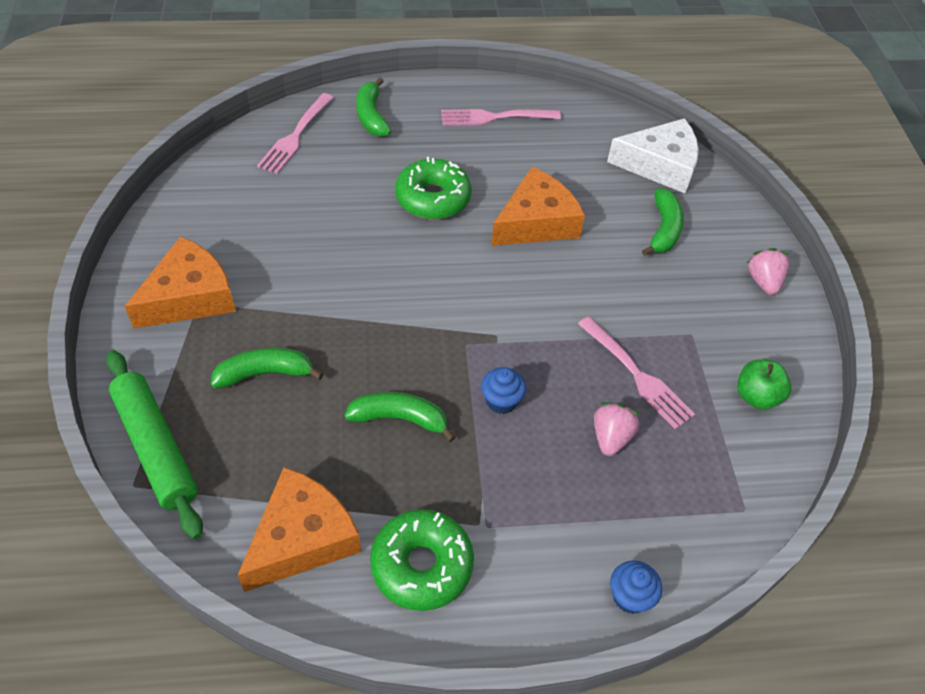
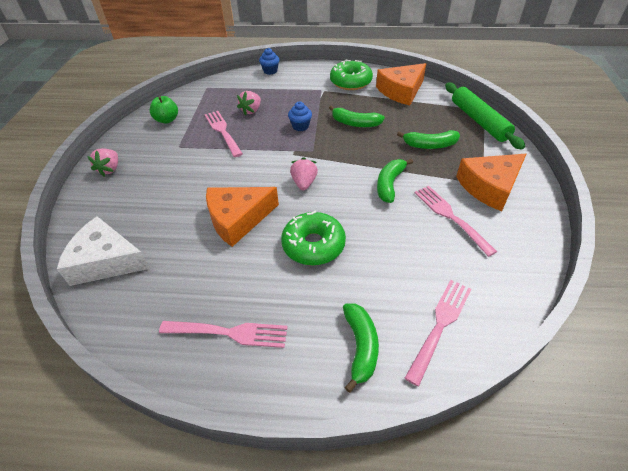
camera: 165 degrees left, 5 degrees down
green banana [642,189,684,256] -> green banana moved to [377,159,413,203]
none -> pink strawberry [290,157,318,190]
none -> pink fork [415,186,497,257]

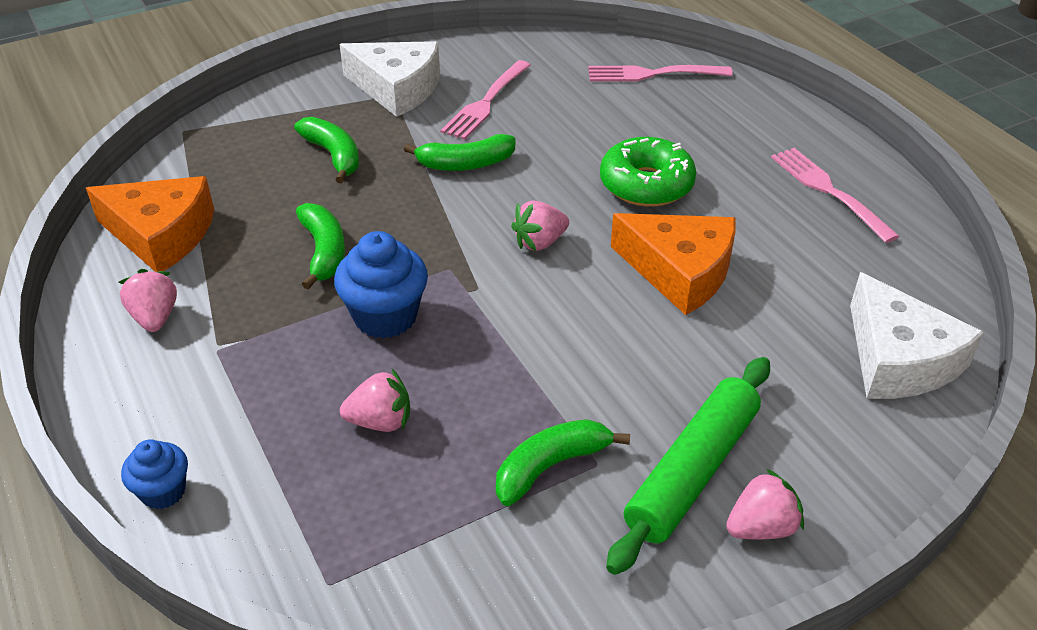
camera: 125 degrees left, 5 degrees down
green apple [149,96,178,123] -> none
pink fork [204,111,243,157] -> none
blue cupcake [288,102,312,131] -> blue cupcake [334,231,428,338], size x1.68
green donut [330,59,373,90] -> pink strawberry [118,269,177,332]
green banana [343,303,379,393] -> green banana moved to [496,419,630,506]
green rolling pin [445,83,525,150] -> green rolling pin moved to [606,357,770,575]
orange cheese [456,154,526,211] -> white cheese [340,41,440,117]

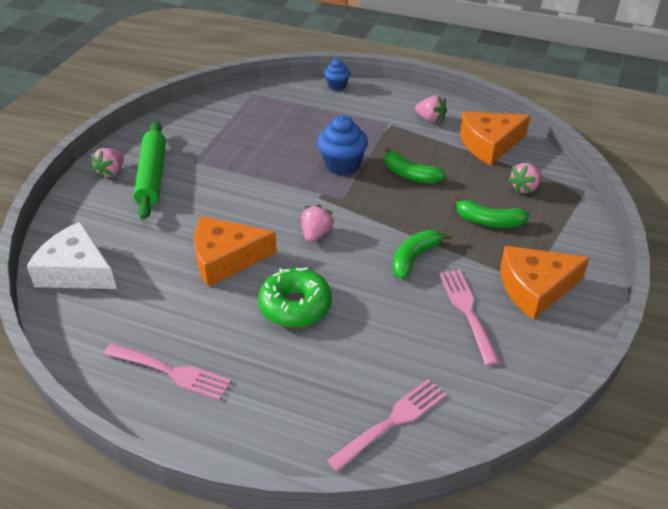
camera: 140 degrees right, 0 degrees up
white cheese [340,41,440,117] -> orange cheese [500,246,590,320]
pink strawberry [340,369,410,432] -> pink strawberry moved to [508,163,541,194]
green banana [496,419,630,506] -> none

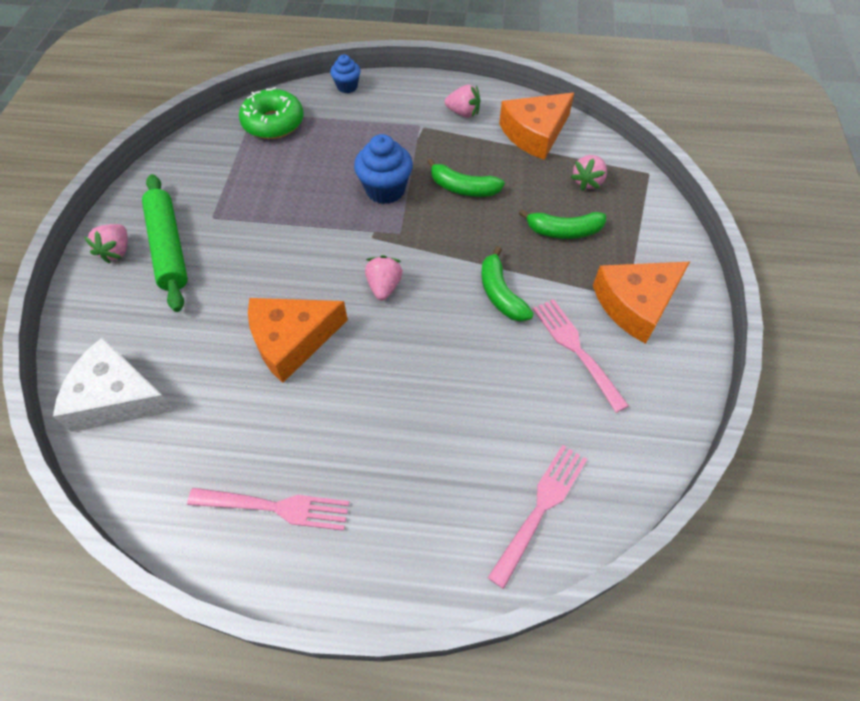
camera: 15 degrees left, 15 degrees up
green donut [258,267,332,327] -> green donut moved to [239,87,304,139]
green banana [392,230,453,279] -> green banana turned 45 degrees counterclockwise [481,246,534,322]

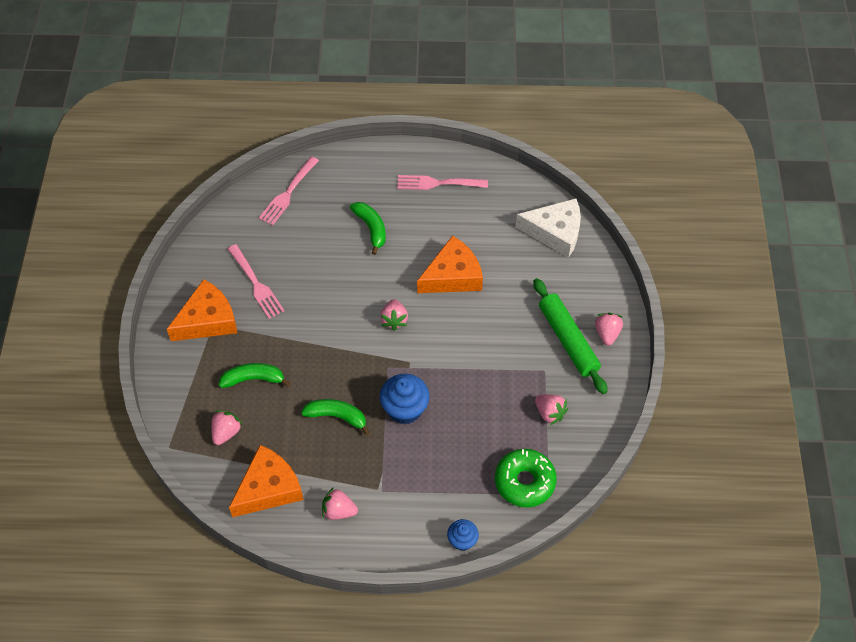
camera: 175 degrees right, 0 degrees up
green banana [481,246,534,322] -> green banana moved to [350,202,386,255]
none -> pink strawberry [535,394,568,425]

